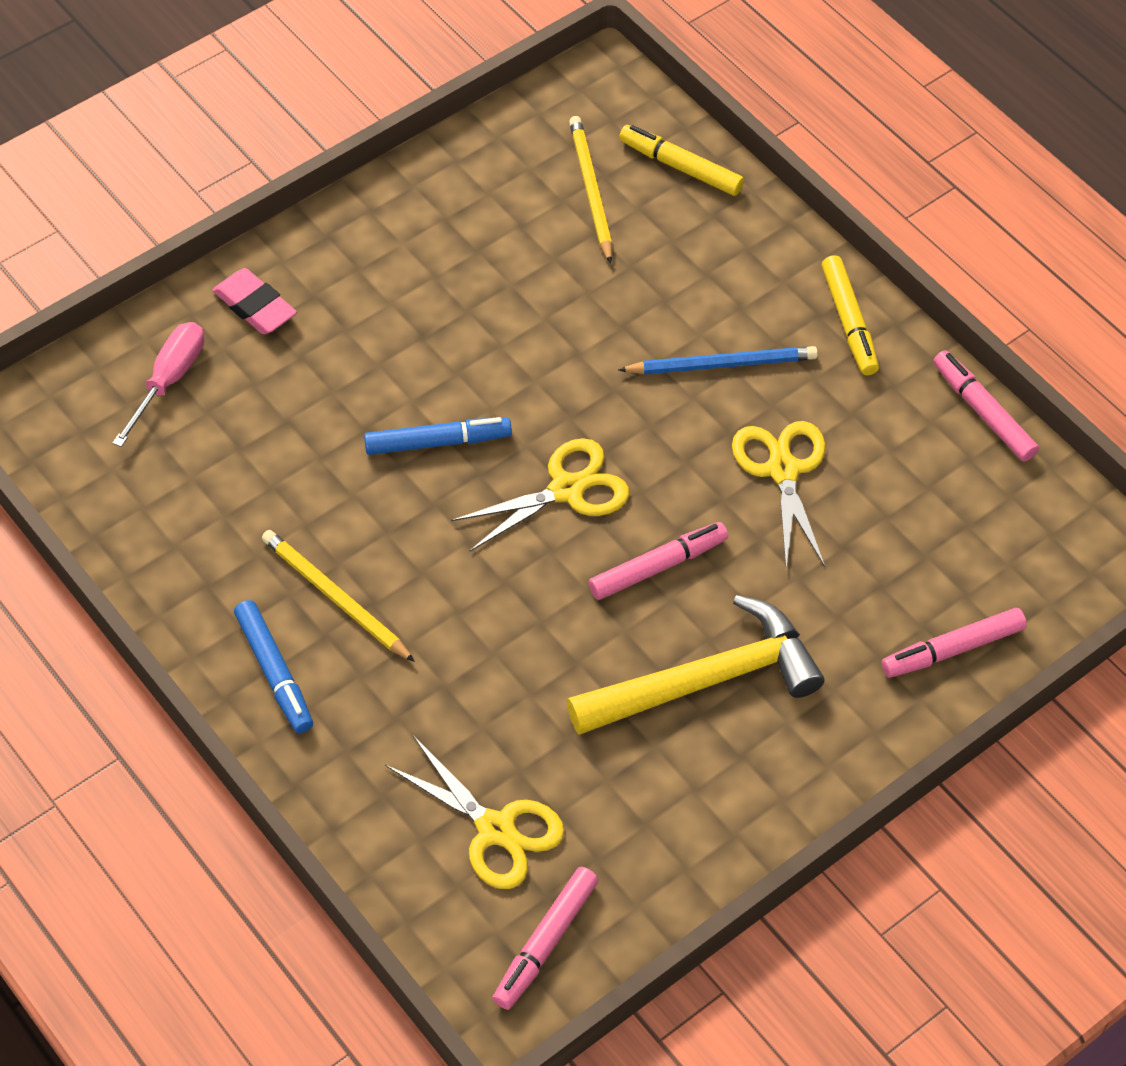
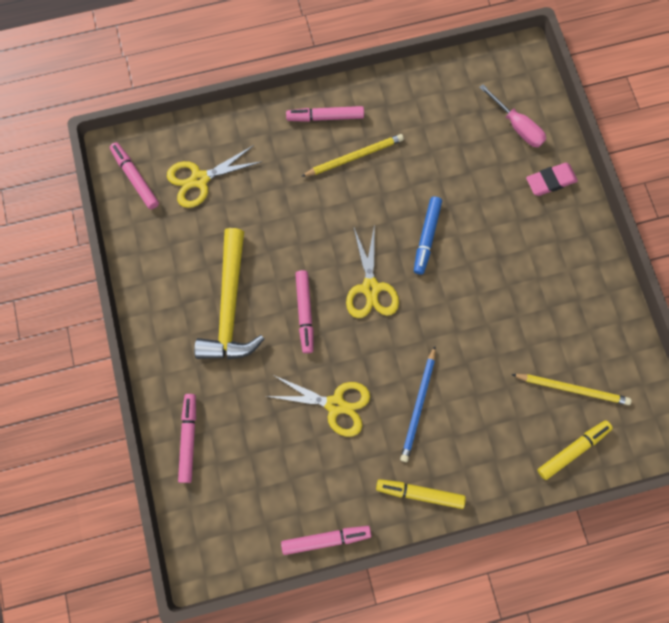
camera: 115 degrees right, 20 degrees up
blue marker [234,600,313,733] -> pink marker [286,106,364,122]

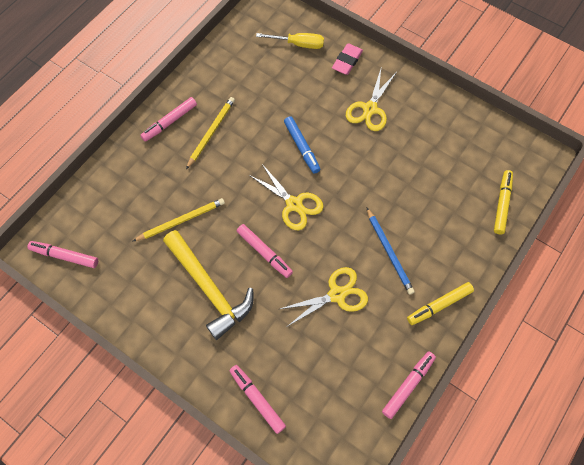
camera: 40 degrees left, 10 degrees down
yellow scissors [167,145,262,208] -> yellow scissors moved to [346,69,397,131]
pink screwdriver [479,84,546,147] -> yellow screwdriver [256,33,324,49]
yellow pencil [511,374,631,405] -> yellow pencil moved to [133,198,225,241]

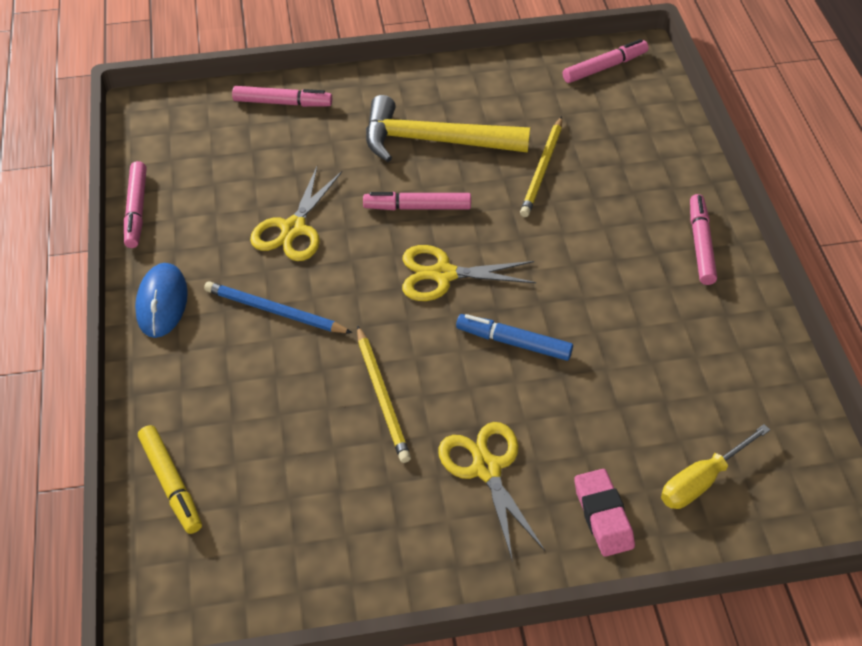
camera: 135 degrees right, 15 degrees down
yellow pencil [186,97,235,169] -> yellow pencil moved to [357,325,411,463]
yellow marker [407,282,474,325] -> blue mouse [135,263,188,338]

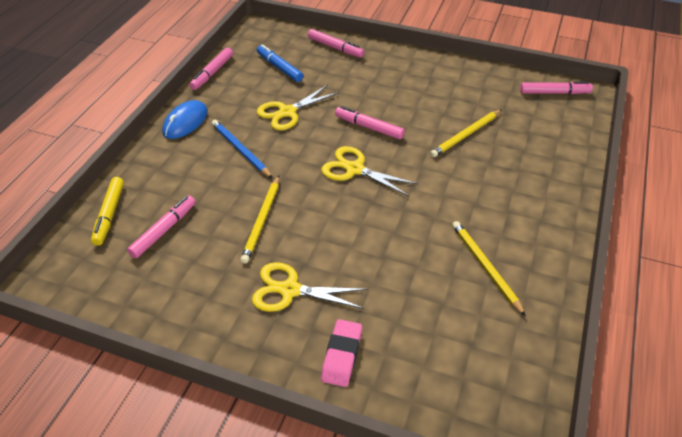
camera: 30 degrees right, 5 degrees down
yellow hammer [366,95,530,162] -> none
yellow scissors [438,422,545,559] -> yellow scissors turned 90 degrees counterclockwise [252,262,368,312]
blue marker [456,314,573,361] -> blue marker moved to [257,44,303,82]
yellow screwdriver [661,424,770,509] -> none
pink marker [690,194,717,285] -> pink marker moved to [127,195,196,258]
none -> yellow pencil [452,221,526,316]

